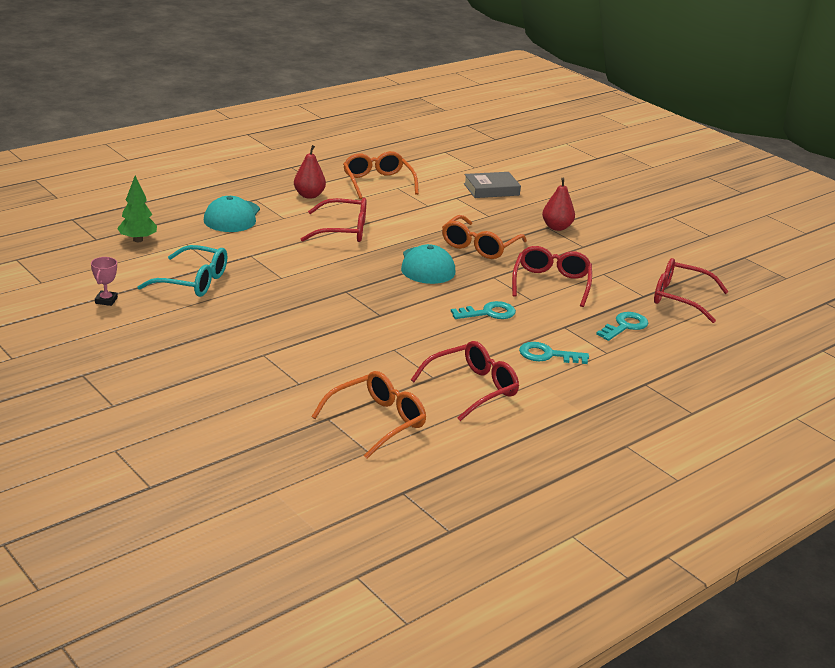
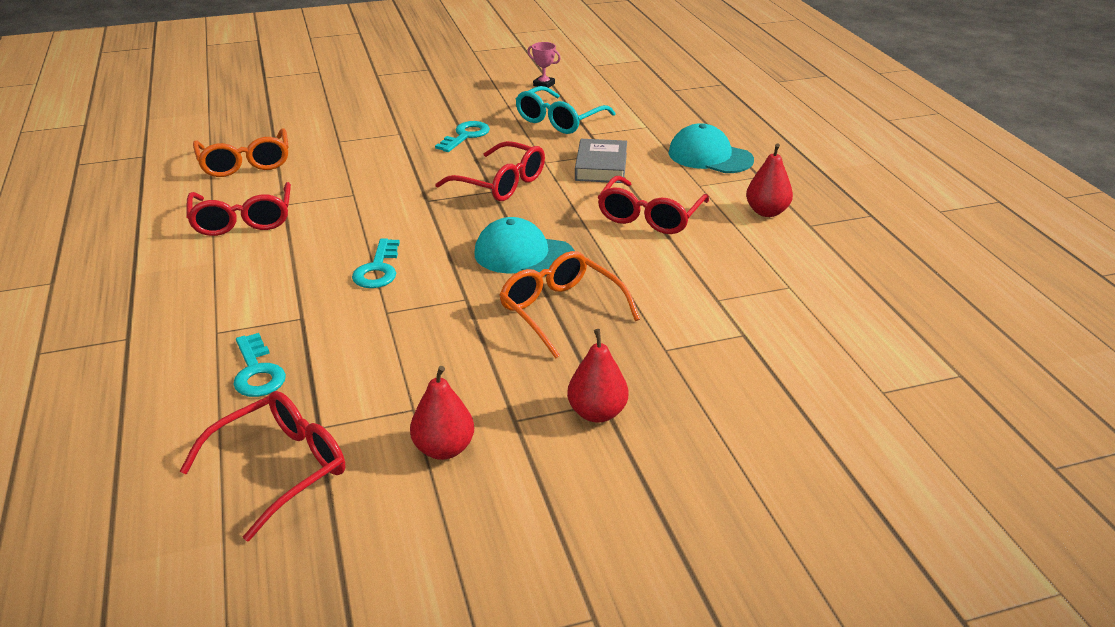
camera: 115 degrees right, 5 degrees up
green tree [117,176,157,242] -> none
orange glasses [343,151,419,199] -> none
grey book [464,172,521,198] -> grey book moved to [575,139,627,183]
red glasses [512,246,592,307] -> red glasses moved to [435,141,545,201]
turquoise key [519,342,589,364] -> turquoise key moved to [435,121,490,152]
none -> red pear [410,366,474,460]

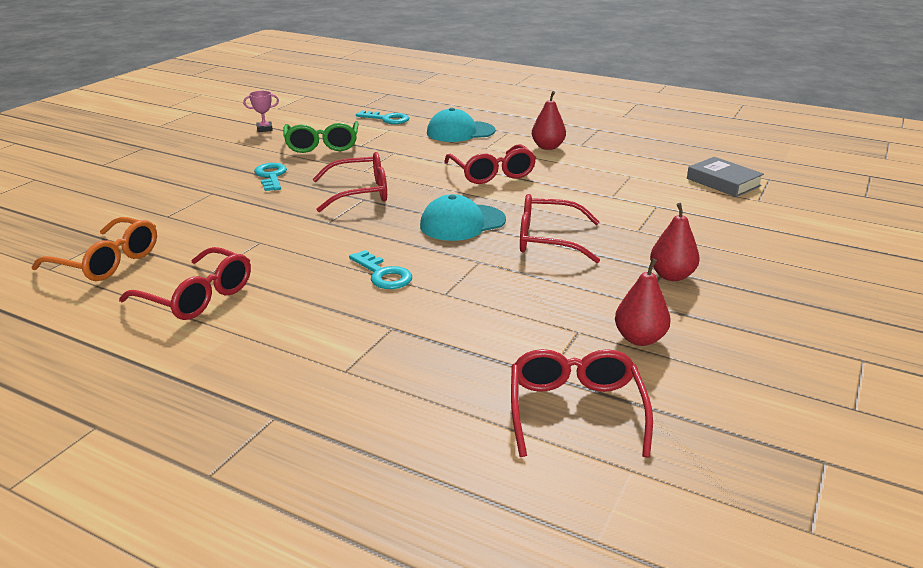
camera: 45 degrees left, 5 degrees down
turquoise key [233,333,286,397] -> turquoise key moved to [356,111,409,124]
orange glasses [499,251,640,359] -> red glasses [520,194,600,263]
turquoise glasses [516,86,616,134] -> green glasses [284,121,359,153]
grey book [575,139,627,183] -> grey book moved to [687,157,764,197]

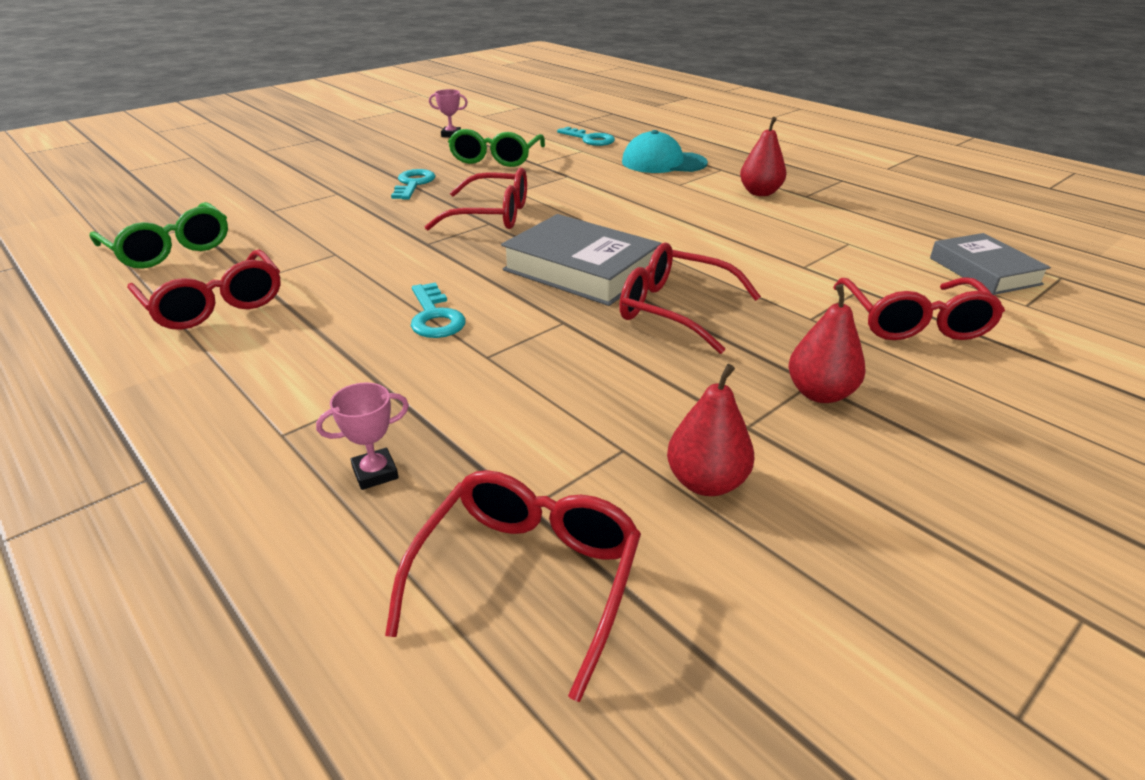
camera: 20 degrees right, 5 degrees up
orange glasses [32,217,157,281] -> green glasses [89,202,228,269]
turquoise cap [420,194,506,241] -> grey book [501,214,662,306]
red glasses [444,144,536,184] -> red glasses moved to [833,277,1005,340]
none -> pink trophy [316,382,409,490]

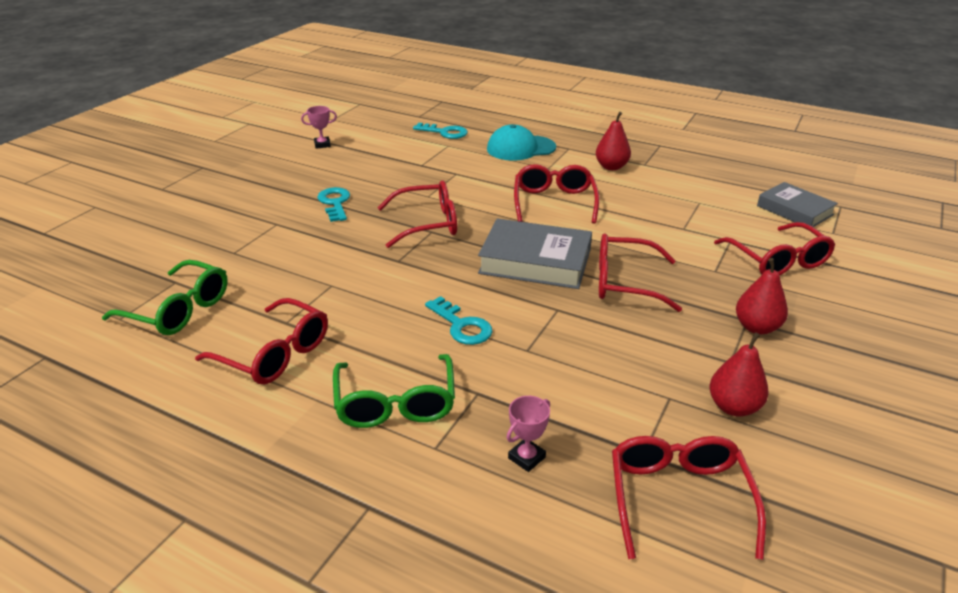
camera: 20 degrees left, 0 degrees up
green glasses [448,129,545,167] -> green glasses moved to [333,354,455,428]
none -> red glasses [514,164,599,224]

